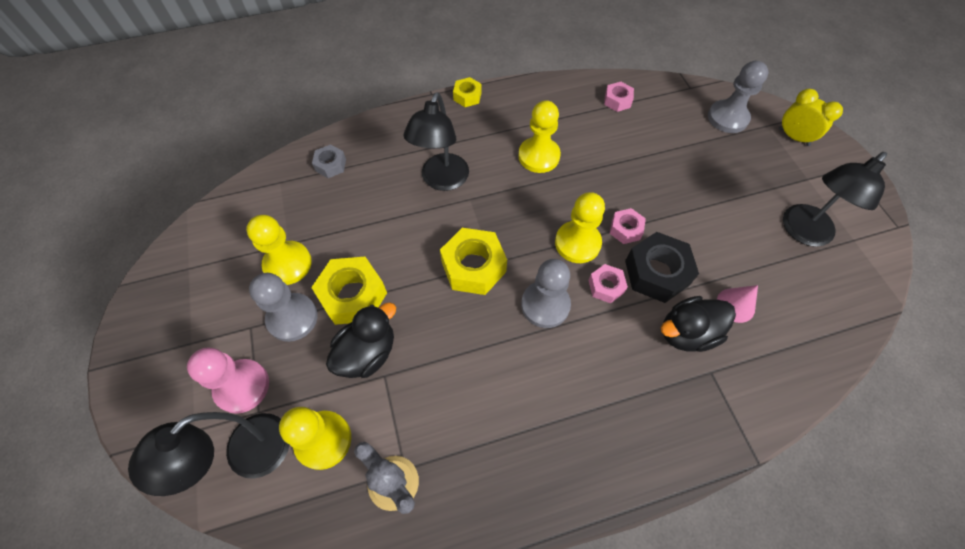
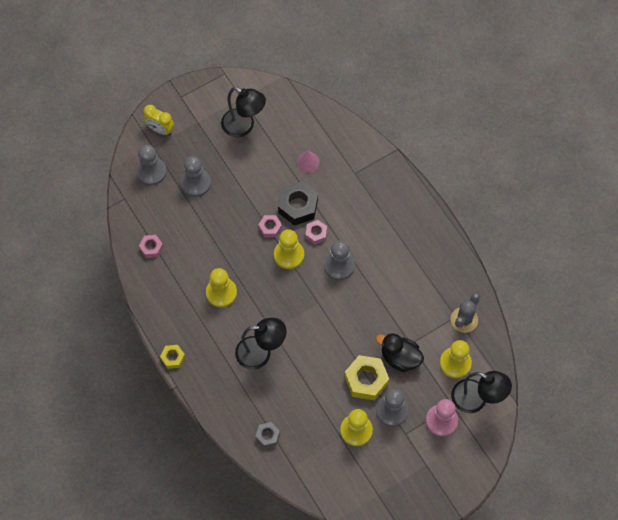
camera: 105 degrees left, 5 degrees up
yellow nut [440,228,507,295] -> none
black duck [661,296,736,352] -> none
yellow clock [779,89,843,146] -> yellow clock turned 90 degrees counterclockwise [143,105,174,135]
none -> grey pawn [181,156,211,197]

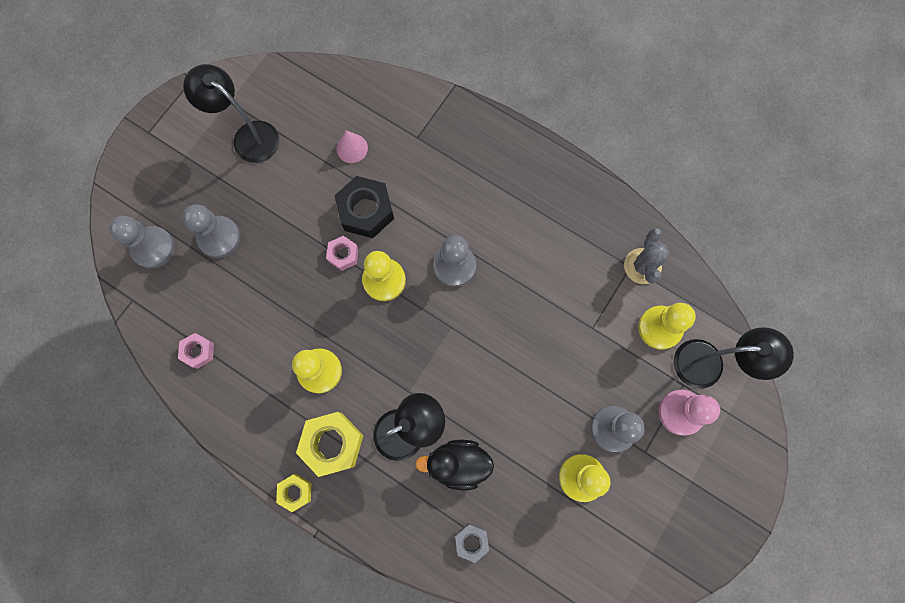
camera: 25 degrees left, 10 degrees up
yellow clock [143,105,174,135] -> none
black lamp [221,87,266,137] -> black lamp turned 150 degrees counterclockwise [183,64,279,163]
pink nut [305,220,327,245] -> none
yellow nut [344,355,389,400] -> yellow nut moved to [296,412,364,477]
black duck [376,333,424,372] -> black duck moved to [415,440,494,490]

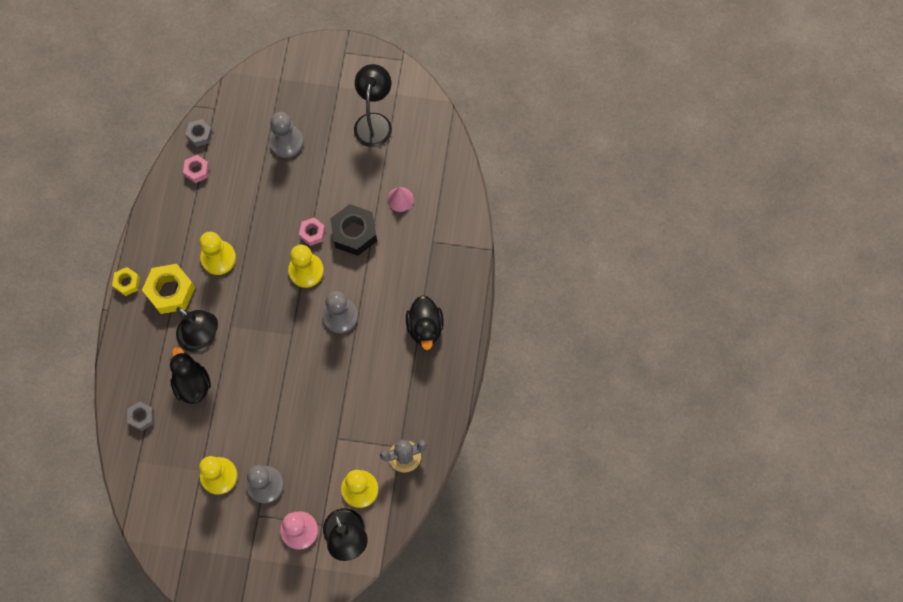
camera: 65 degrees right, 5 degrees down
grey pawn [109,216,175,268] -> none
none -> grey nut [185,119,213,147]
none -> black duck [406,295,444,350]

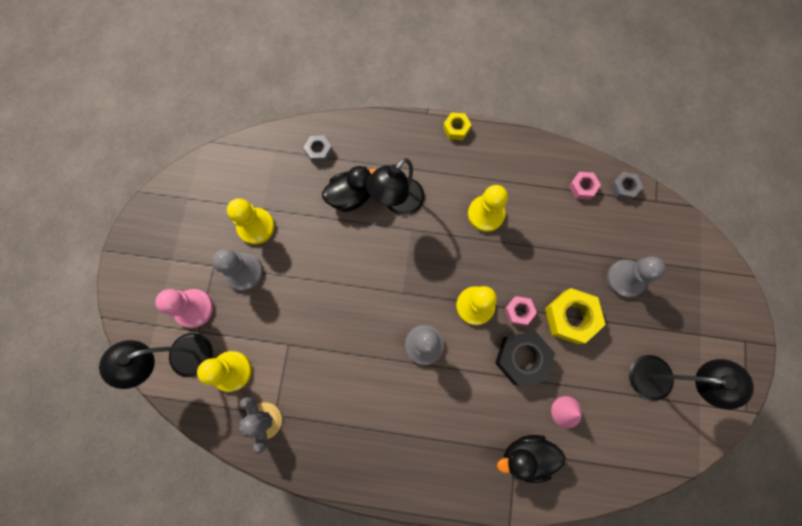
camera: 90 degrees right, 5 degrees up
yellow nut [142,264,195,314] -> yellow nut moved to [545,288,606,344]
black duck [406,295,444,350] -> black duck moved to [497,435,566,483]

